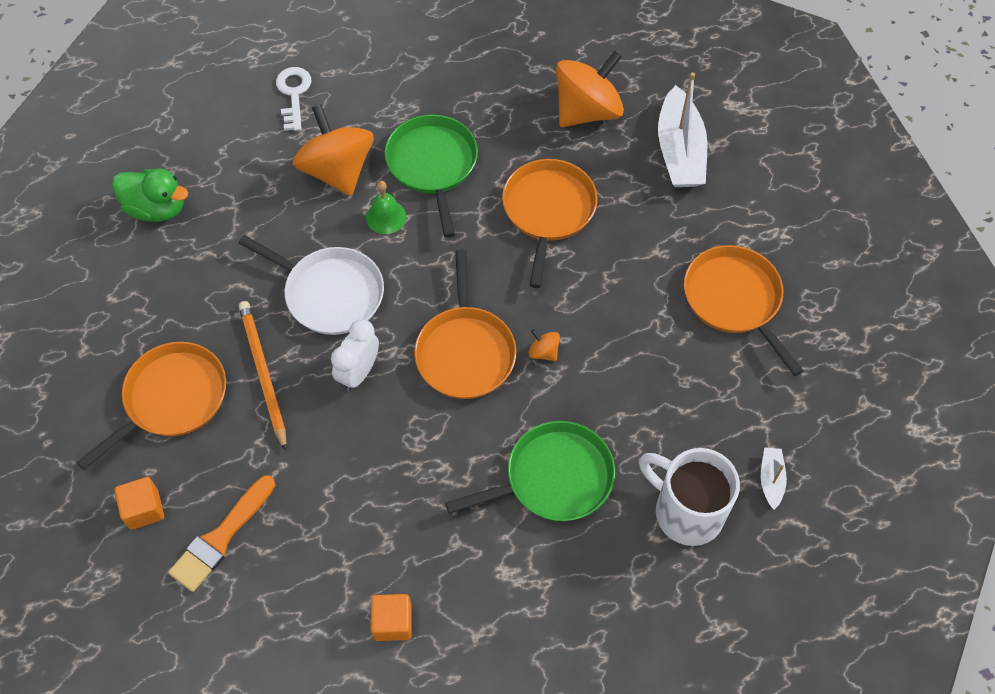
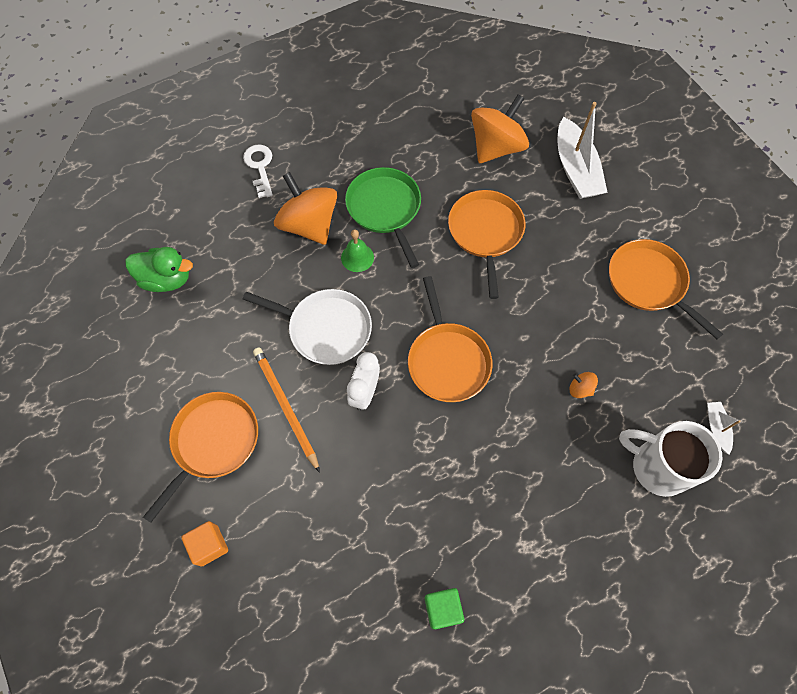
camera: 10 degrees left, 5 degrees up
orange brush [168,475,275,592] -> none
orange cube [371,594,412,641] -> green cube [425,588,464,629]
green pan [445,421,615,521] -> none
orange spinning top [529,329,560,361] -> orange spinning top moved to [569,372,598,398]

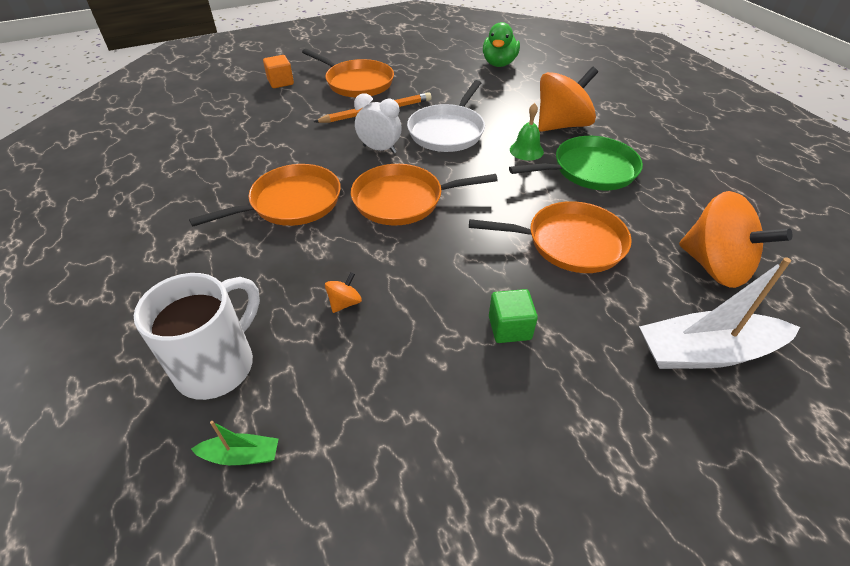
camera: 95 degrees right, 20 degrees down
white key [243,145,273,198] -> none
green cube [425,588,464,629] -> green cube moved to [489,289,538,343]
orange pan [609,239,723,339] -> orange pan moved to [189,164,341,227]
white boat [707,402,741,454] -> green boat [191,421,278,465]

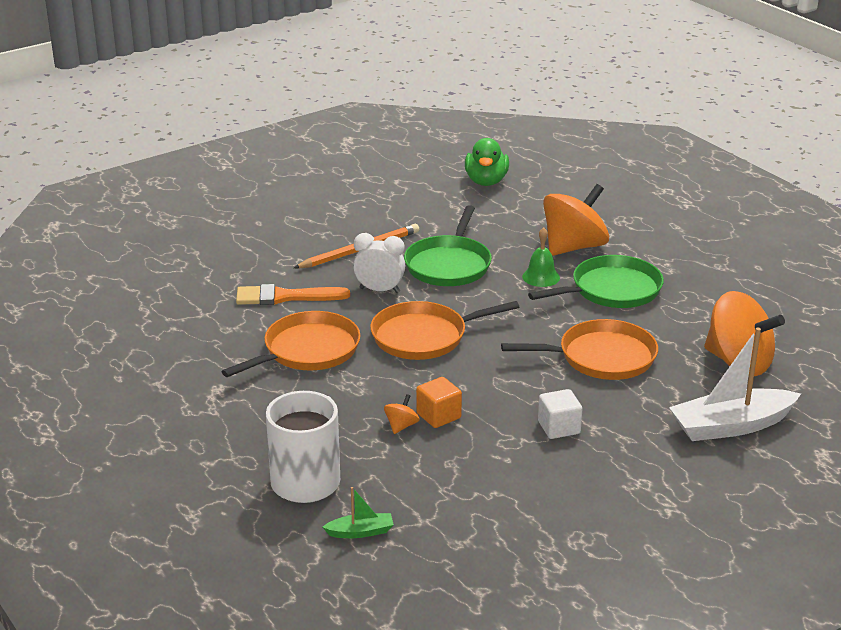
camera: 10 degrees left, 15 degrees down
orange cube [263,55,294,88] -> orange cube moved to [416,377,462,428]
orange pan [302,49,394,98] -> none
white pan [407,80,485,152] -> green pan [404,205,492,286]
green cube [489,289,538,343] -> white cube [538,389,582,439]
none -> orange brush [236,284,350,305]

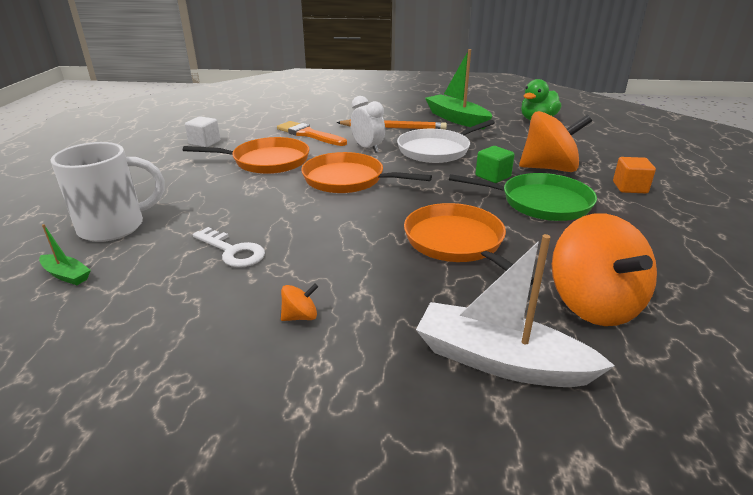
camera: 40 degrees right, 0 degrees up
orange spinning top [384,394,420,434] -> orange spinning top moved to [281,283,318,321]
green pan [404,205,492,286] -> white pan [397,120,495,163]
orange cube [416,377,462,428] -> orange cube moved to [613,157,656,193]
orange pan [501,319,658,380] -> orange pan turned 150 degrees counterclockwise [404,203,534,285]
green bell [522,227,560,287] -> green cube [475,146,515,183]
white cube [538,389,582,439] -> white cube moved to [185,116,220,147]
none -> white key [193,227,265,267]
none -> green boat [425,49,492,129]

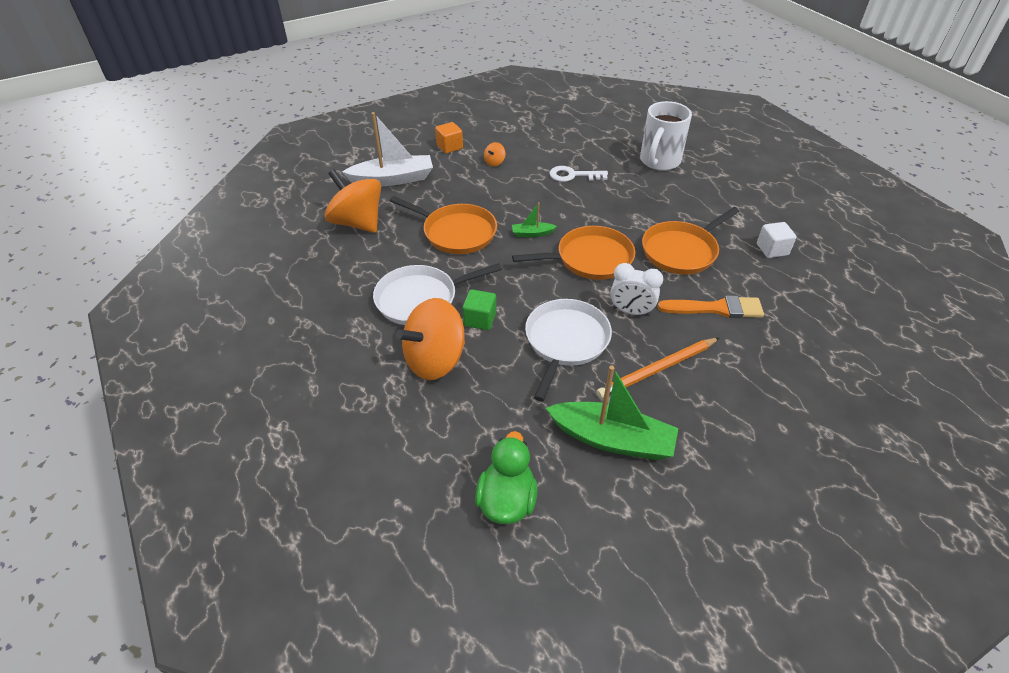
camera: 145 degrees right, 15 degrees up
green boat [39,224,91,285] -> green boat moved to [512,202,557,237]
green pan [449,173,597,221] -> white pan [373,263,502,325]
orange cube [613,157,656,193] -> orange cube moved to [435,122,463,153]

